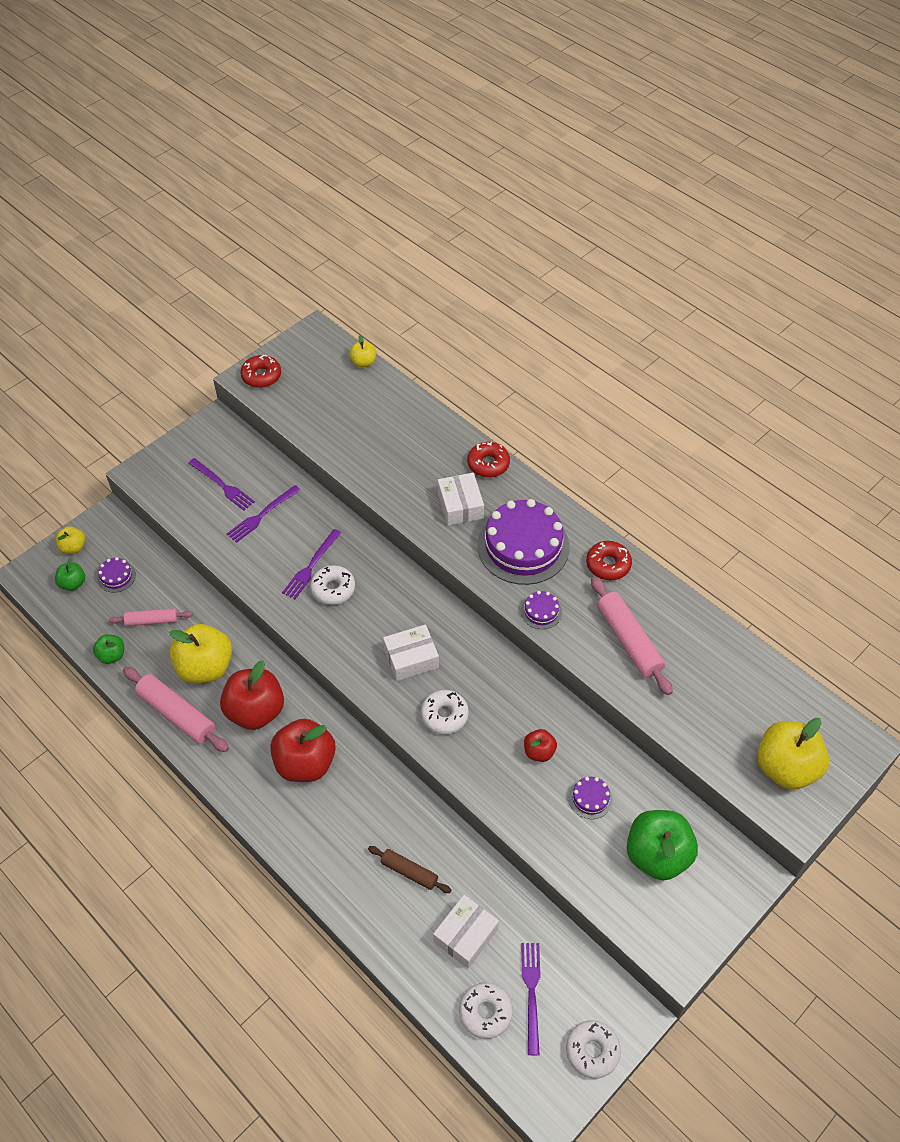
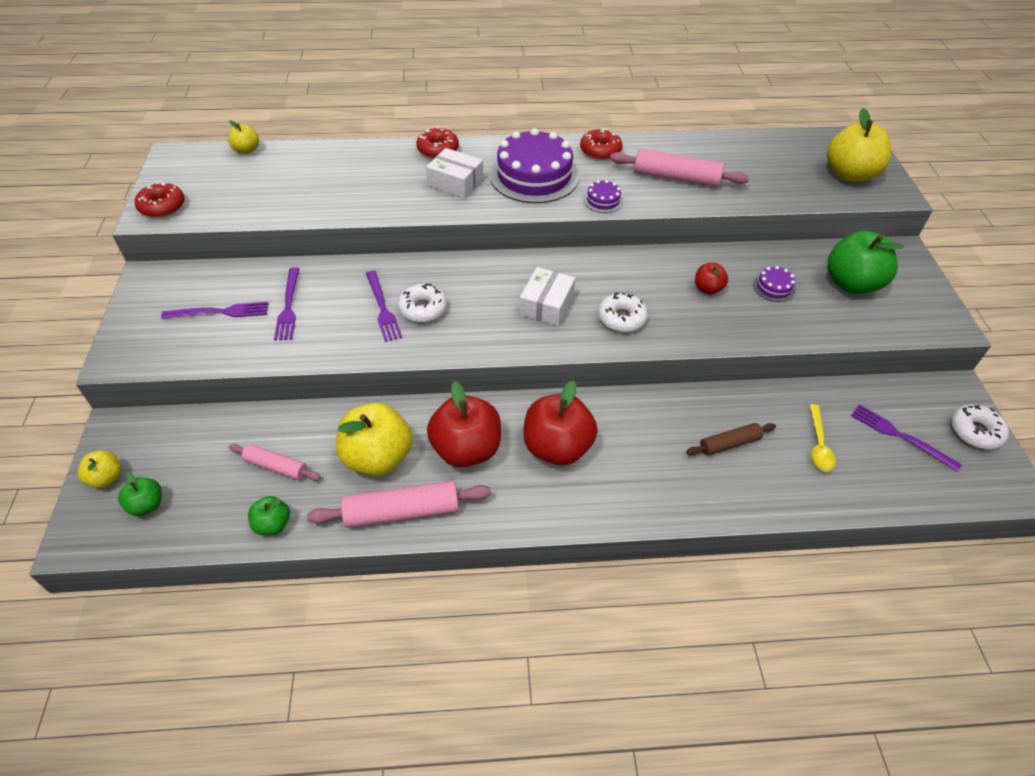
camera: 50 degrees left, 5 degrees down
purple cake [97,557,136,593] -> none
pink rolling pin [109,608,193,626] -> pink rolling pin turned 75 degrees clockwise [229,444,321,480]
white box [433,895,499,969] -> yellow spoon [809,404,836,472]
white donut [459,983,513,1039] -> none

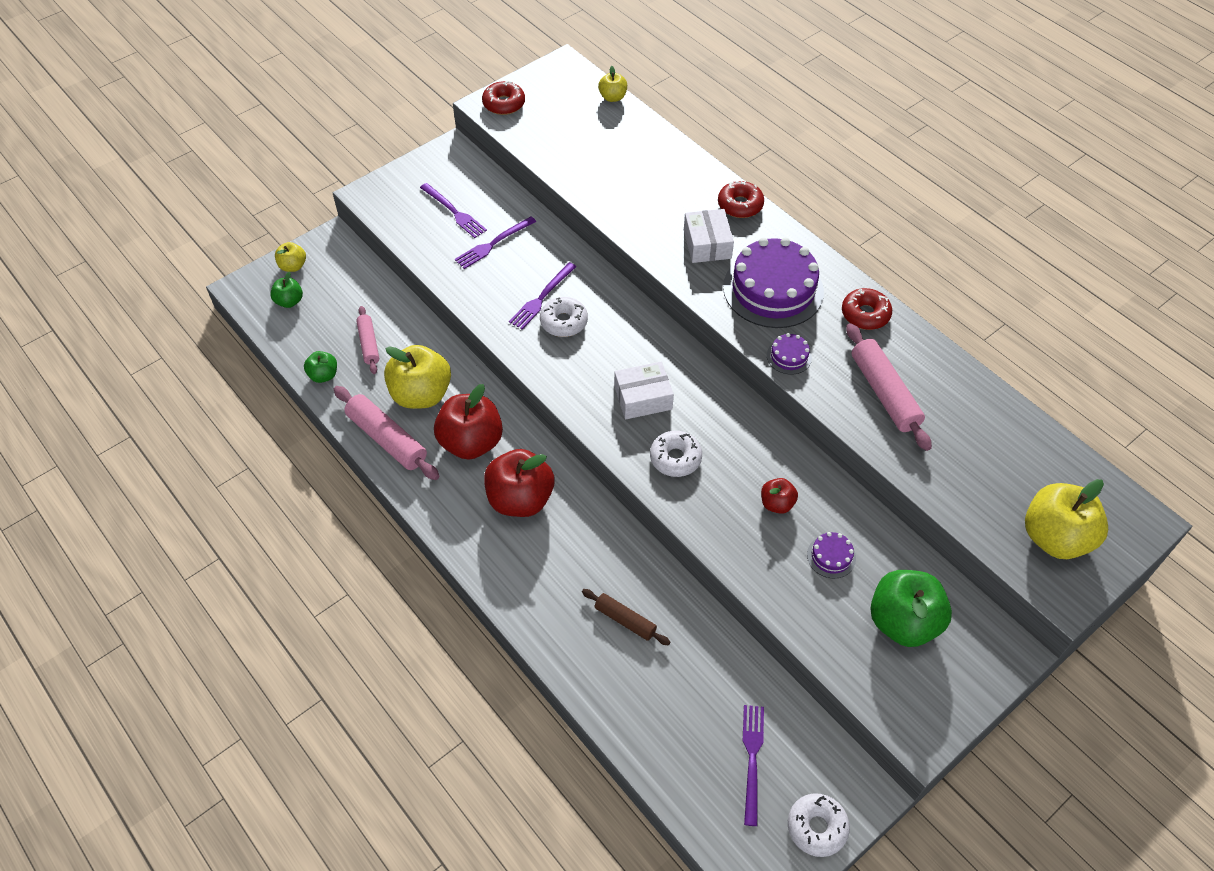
camera: 55 degrees right, 5 degrees up
yellow spoon [809,404,836,472] -> none

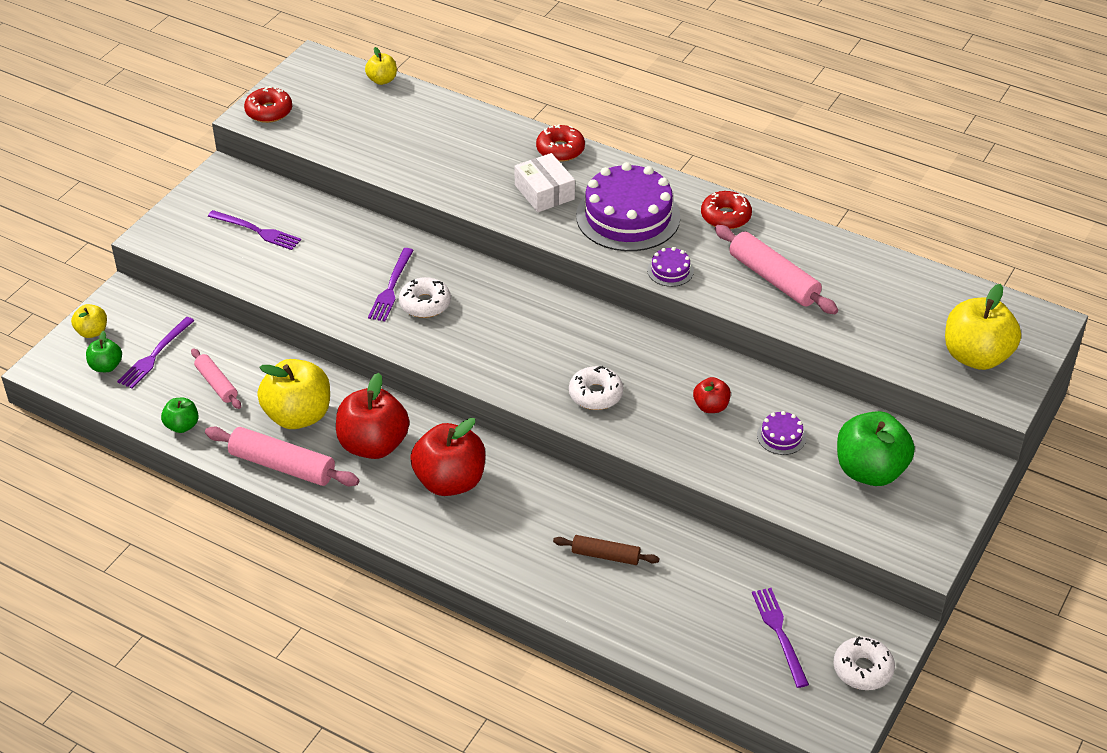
camera: 20 degrees left, 10 degrees down
purple fork [455,216,536,269] -> purple fork moved to [117,317,194,389]
white box [614,362,674,419] -> none

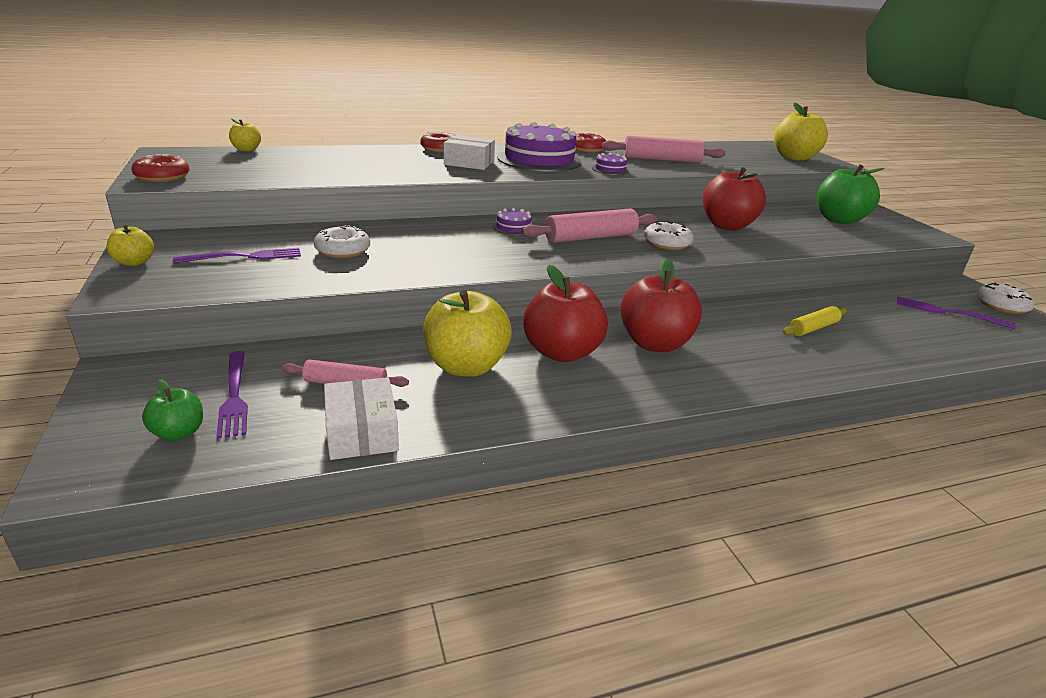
camera: 50 degrees left, 15 degrees down
yellow apple [71,304,107,338] -> yellow apple moved to [106,225,154,266]
green apple [161,398,199,433] -> white box [324,377,399,460]
pink rolling pin [205,426,359,486] -> pink rolling pin moved to [522,208,658,243]
purple fork [368,248,414,321] -> none
white donut [399,277,451,318] -> white donut moved to [314,225,370,258]
brown rolling pin [553,535,660,565] -> yellow rolling pin [783,306,847,336]
red apple [693,377,731,413] -> red apple [703,167,766,231], size x1.98
purple cake [757,411,806,455] -> purple cake moved to [493,208,532,235]

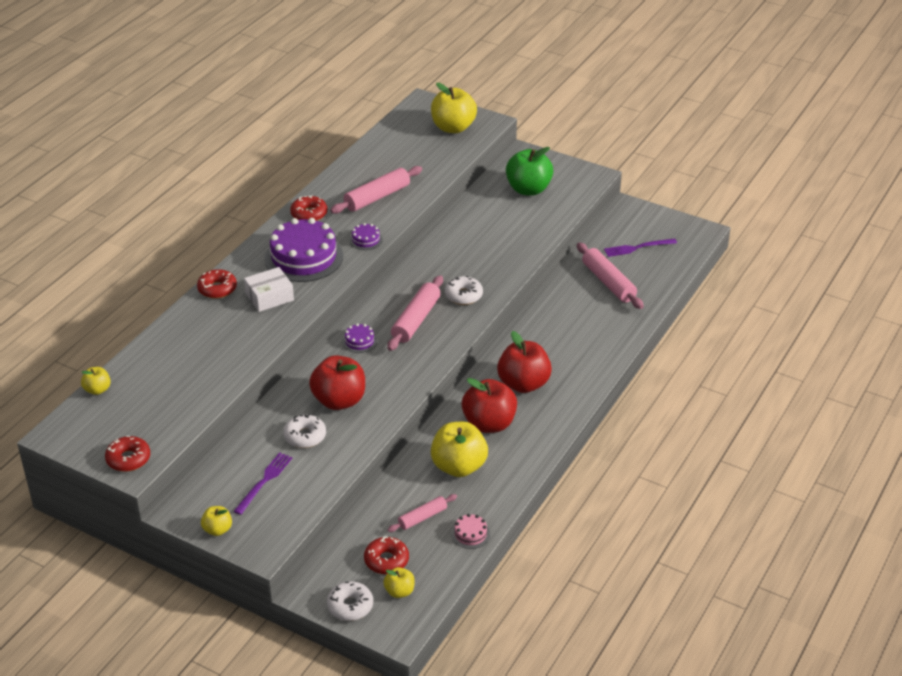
camera: 40 degrees left, 10 degrees up
green apple [142,379,203,441] -> yellow apple [383,567,415,598]
purple fork [216,351,248,439] -> red donut [364,536,409,574]
white box [324,377,399,460] -> pink cake [451,514,490,549]
red apple [703,167,766,231] -> red apple moved to [309,355,365,410]
yellow rolling pin [783,306,847,336] -> none
white donut [977,283,1035,314] -> white donut moved to [327,581,373,621]
none -> pink rolling pin [577,242,644,309]

